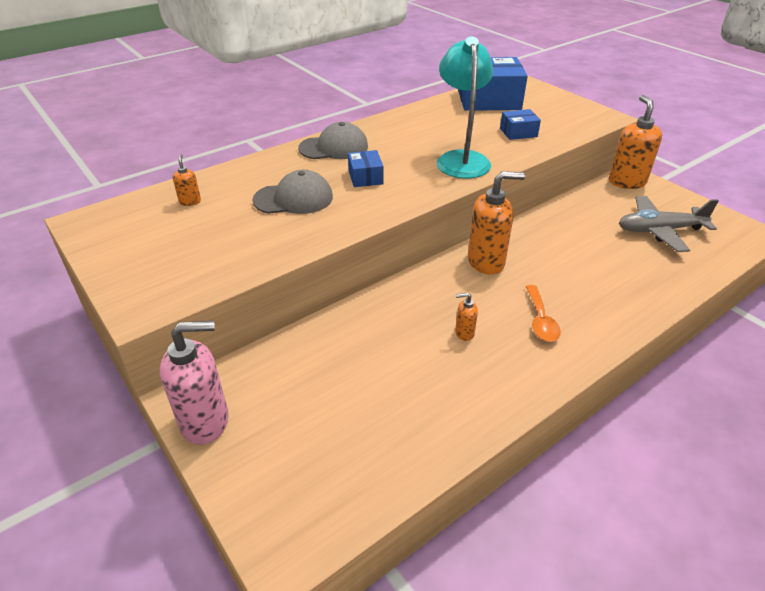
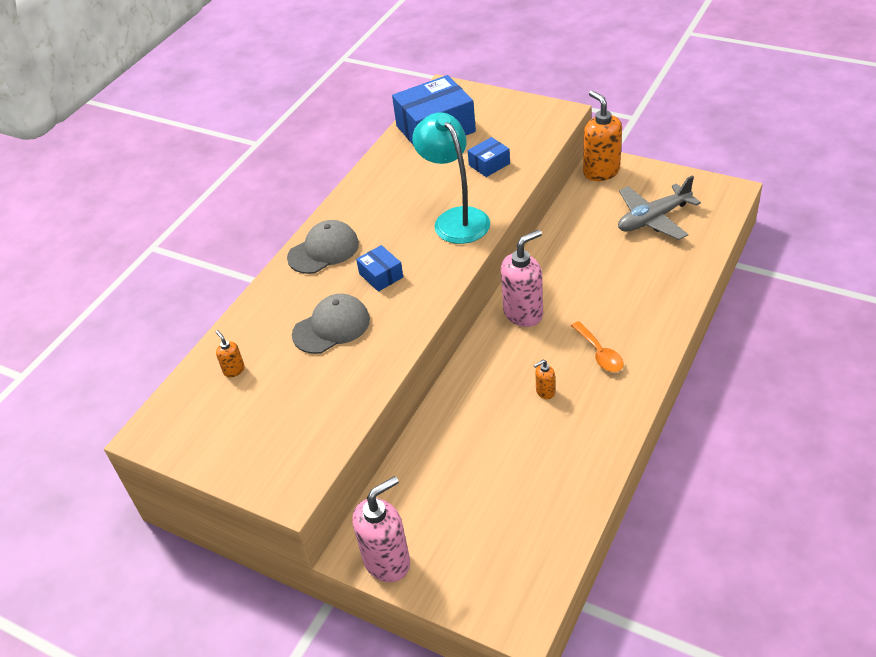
camera: 20 degrees left, 5 degrees up
orange soap dispenser [468,171,525,274] -> pink soap dispenser [501,229,543,327]

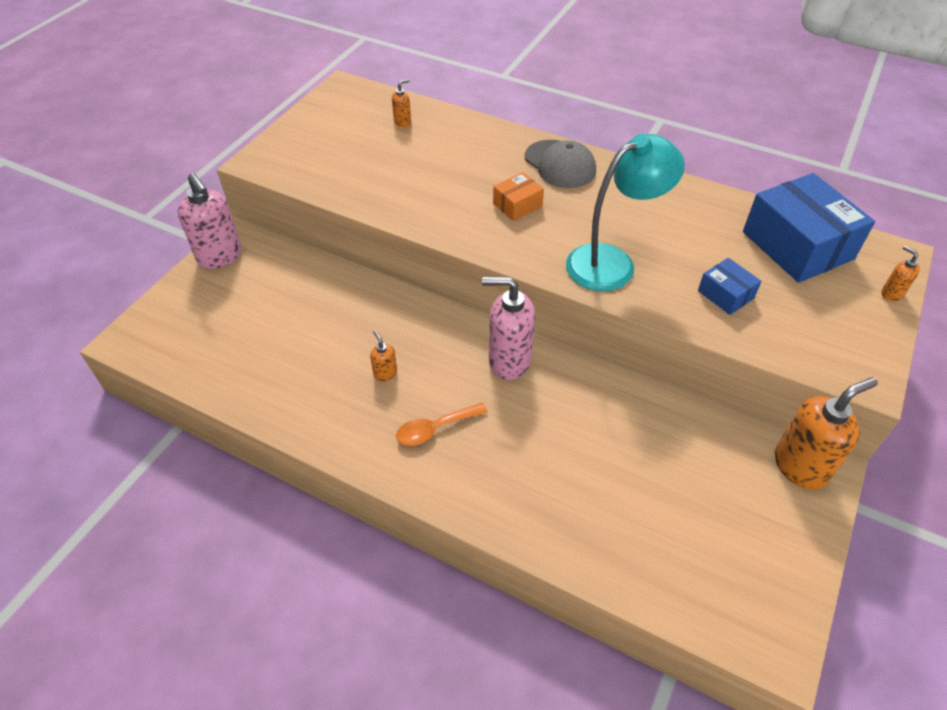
camera: 85 degrees right, 5 degrees up
grey cap [292,294,370,354] -> none
blue box [356,245,403,292] -> orange box [493,172,544,221]
pink soap dispenser [501,229,543,327] -> pink soap dispenser turned 135 degrees clockwise [482,277,535,380]
grey plane [618,175,701,240] -> none
none -> orange soap dispenser [881,246,920,301]

